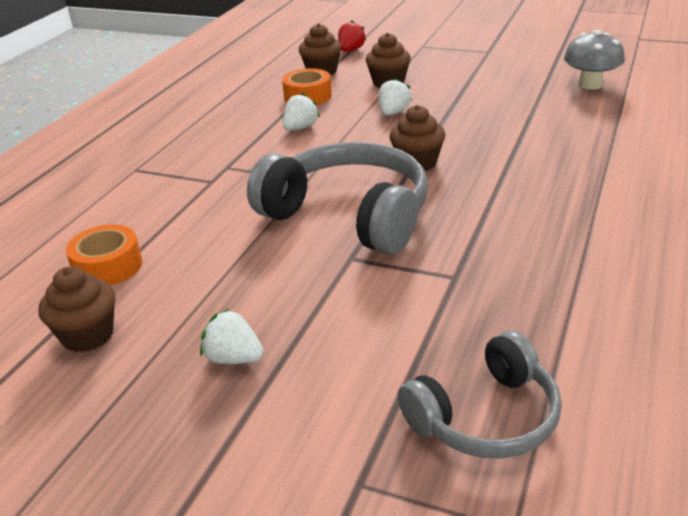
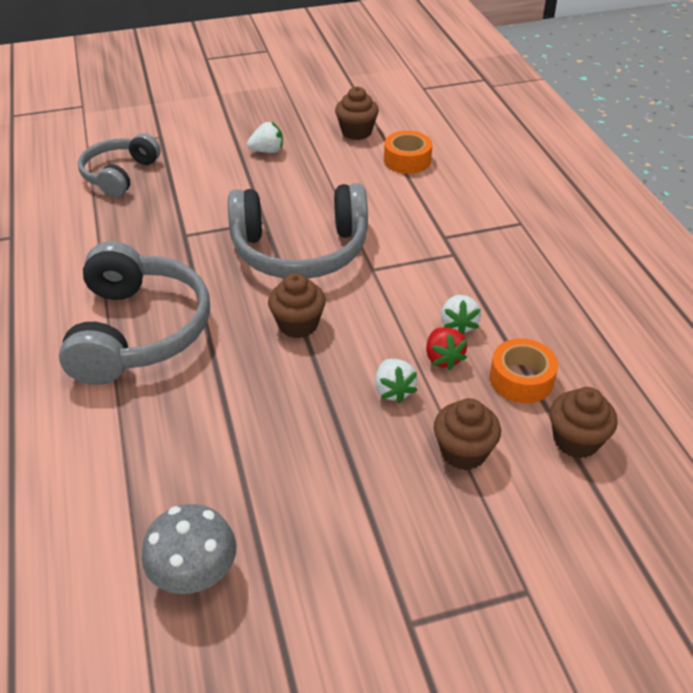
camera: 140 degrees right, 10 degrees up
red strawberry [338,20,366,52] -> red strawberry moved to [426,327,467,370]
none -> grey headphones [59,241,210,385]

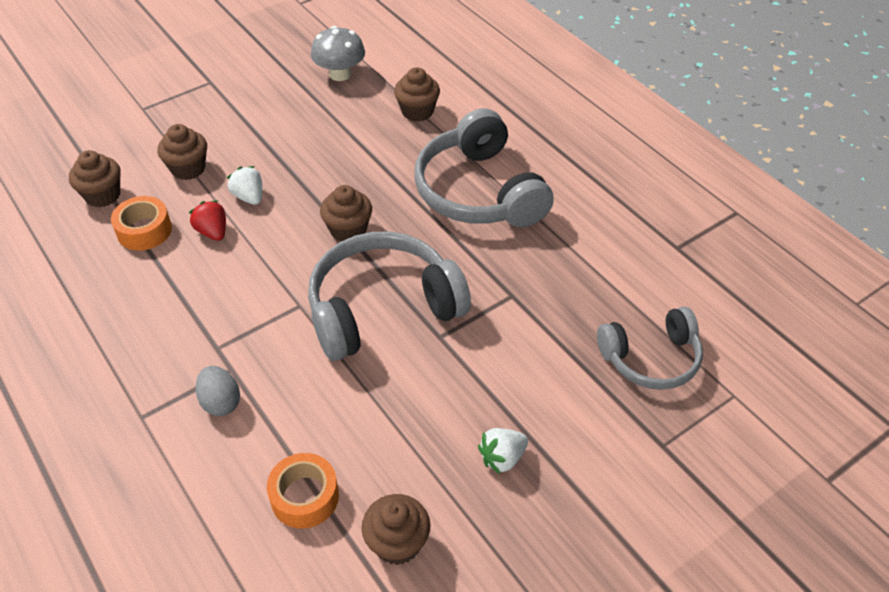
camera: 160 degrees right, 5 degrees up
grey headphones [78,133,161,197] -> grey headphones turned 75 degrees clockwise [597,307,703,390]
white strawberry [441,295,481,334] -> none
none -> grey egg [196,366,240,416]
none -> brown cupcake [394,67,440,122]

